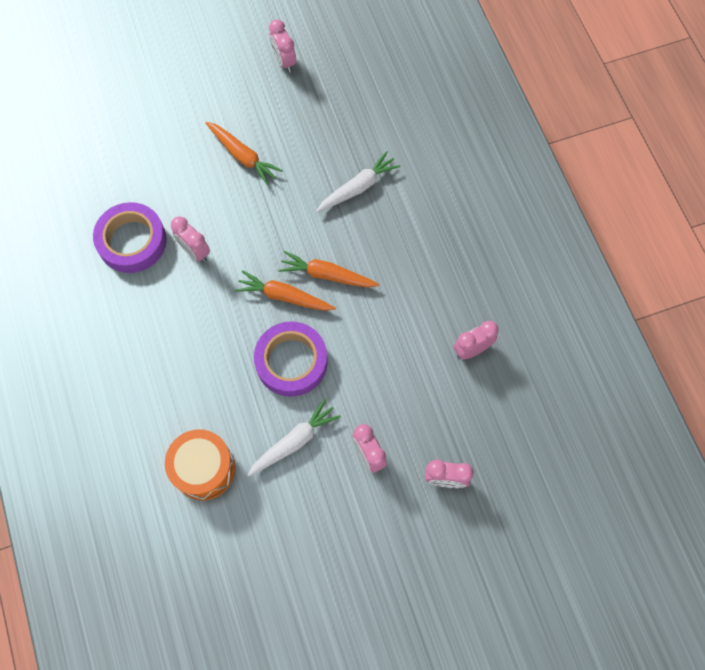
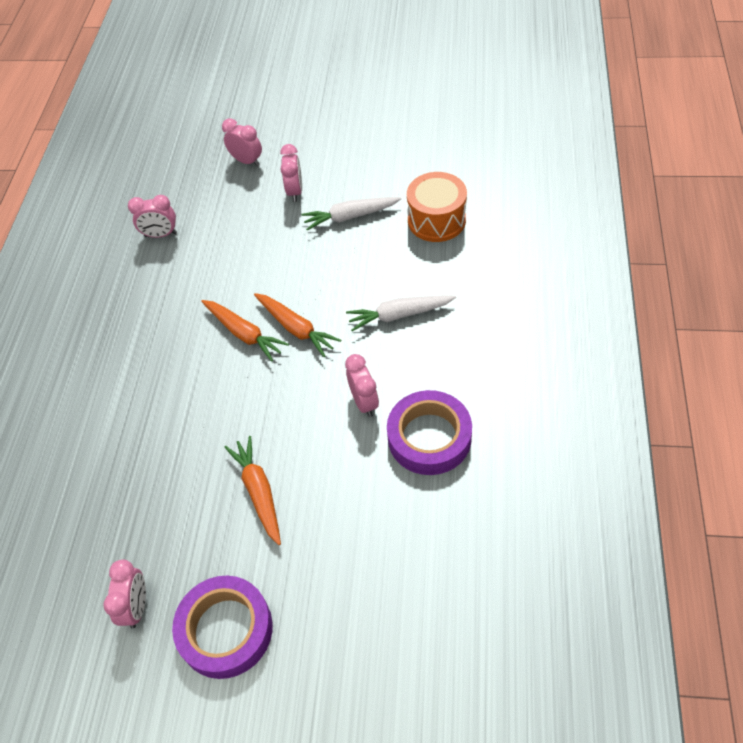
camera: 150 degrees left, 15 degrees down
purple tape [254,321,328,397] -> purple tape moved to [172,576,273,679]
white carrot [316,151,401,212] -> white carrot moved to [346,295,456,331]

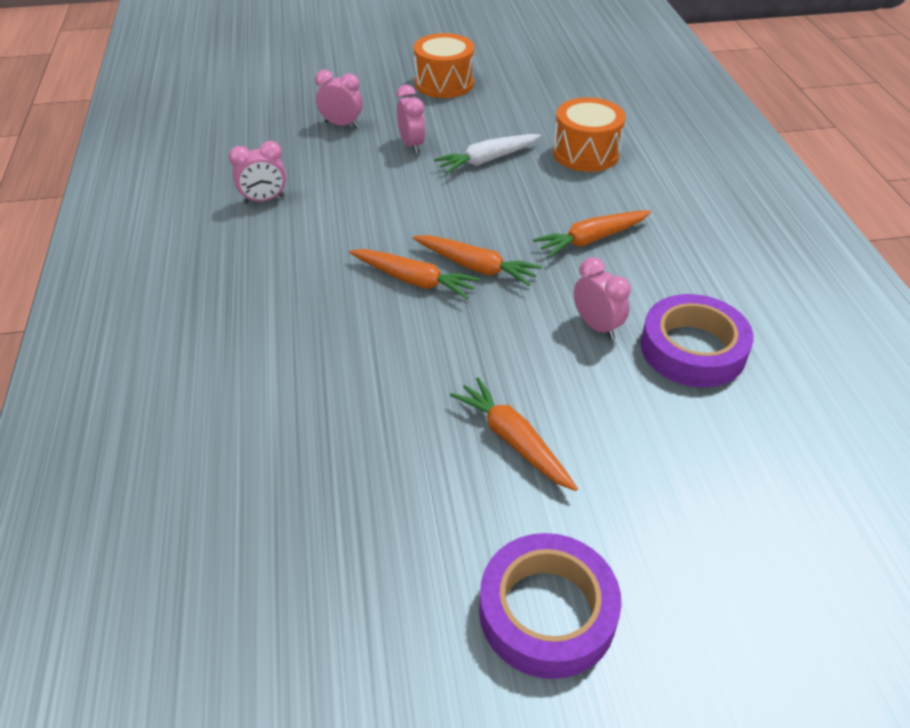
camera: 20 degrees left, 10 degrees down
pink clock [103,560,146,629] -> none
white carrot [346,295,456,331] -> orange carrot [533,210,651,258]
none -> orange drum [414,33,474,98]

